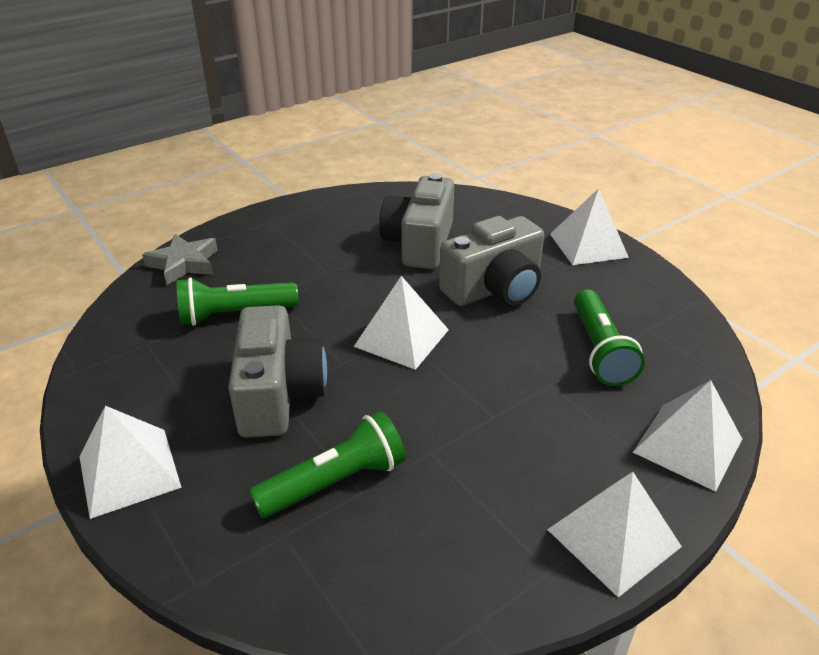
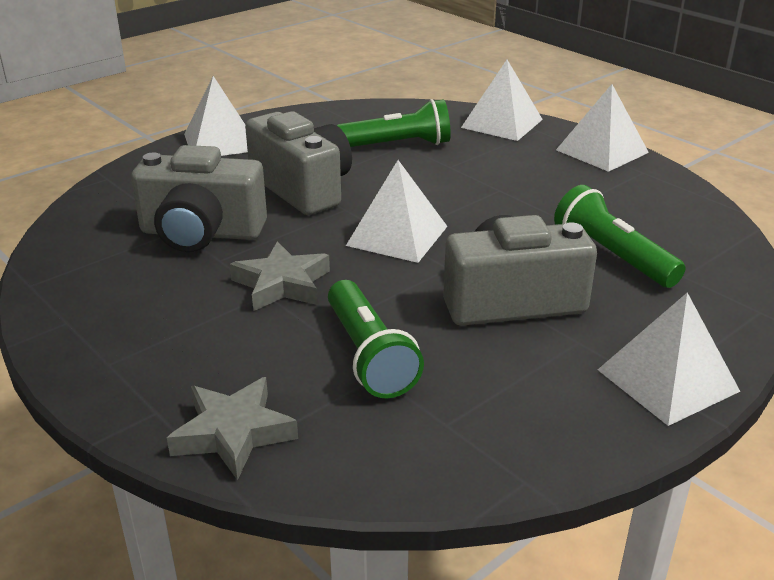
camera: 95 degrees left, 5 degrees down
none -> grey star [230,241,330,311]

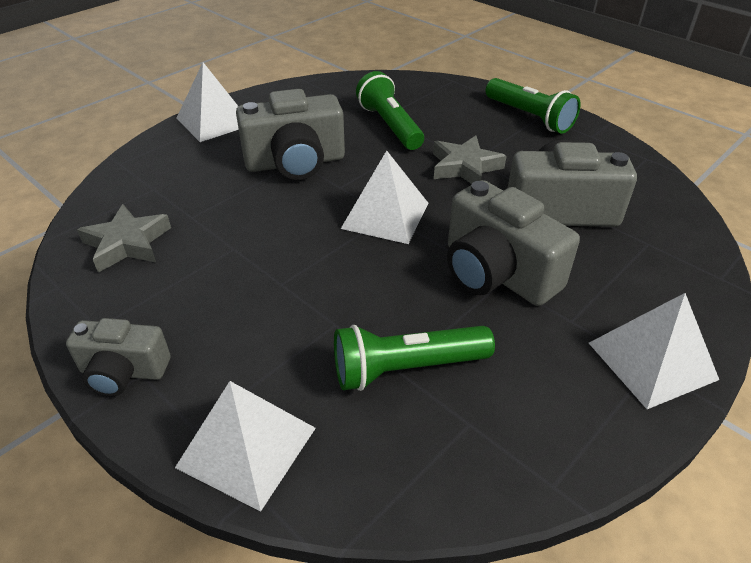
camera: 175 degrees right, 10 degrees up
grey star [167,377,298,480] -> grey star moved to [77,204,171,273]
green flashlight [554,185,686,288] -> green flashlight moved to [485,78,581,133]
white pyramid [556,84,649,172] -> grey camera [66,318,171,396]

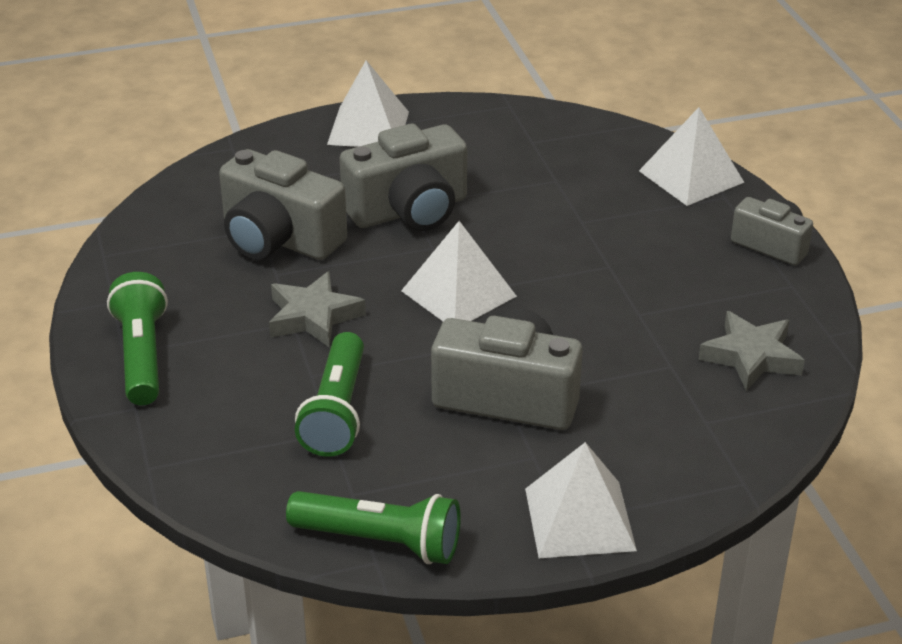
camera: 150 degrees left, 5 degrees down
green flashlight [334,325,495,391] -> green flashlight moved to [286,491,461,564]
grey camera [447,180,580,306] -> grey camera turned 75 degrees clockwise [340,124,467,231]

